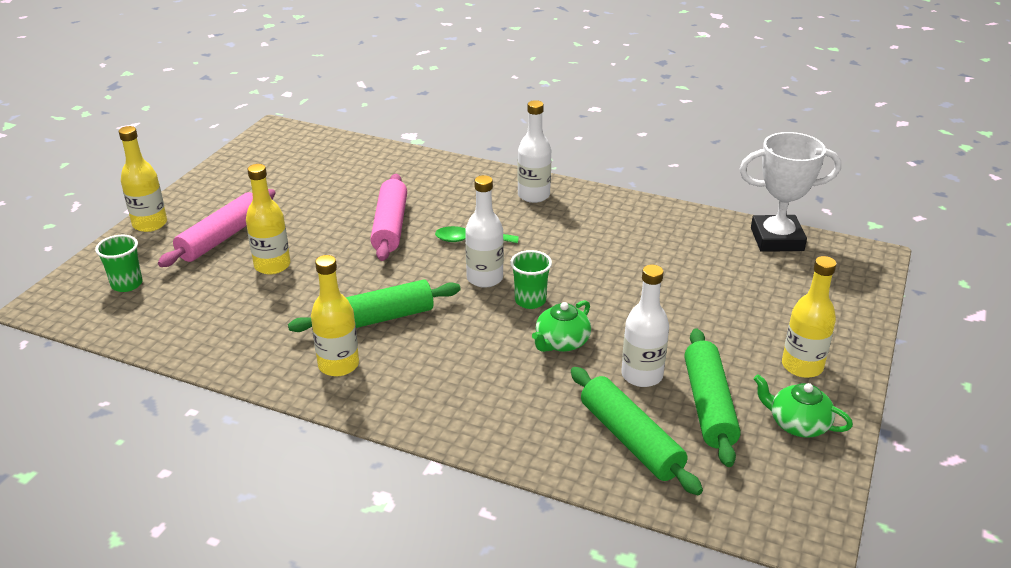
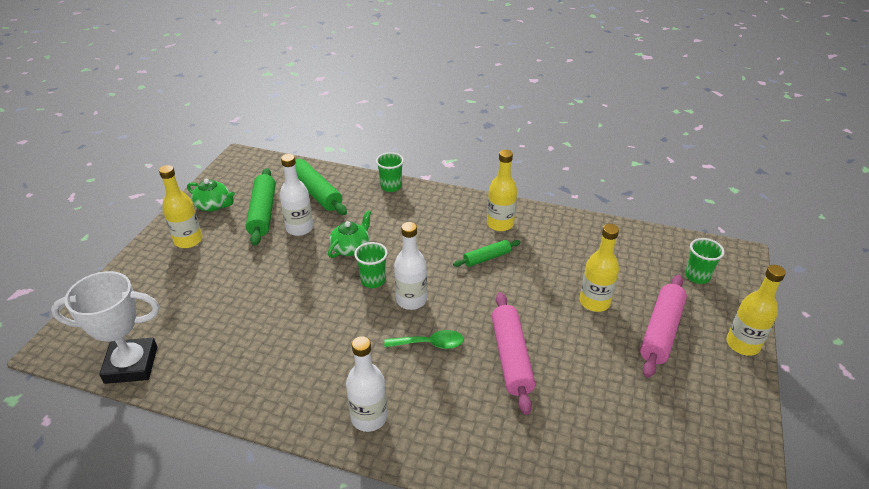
camera: 175 degrees right, 5 degrees up
green rolling pin [288,279,461,332] -> green rolling pin [453,240,521,267], size x0.59
none -> green cup [376,152,404,192]

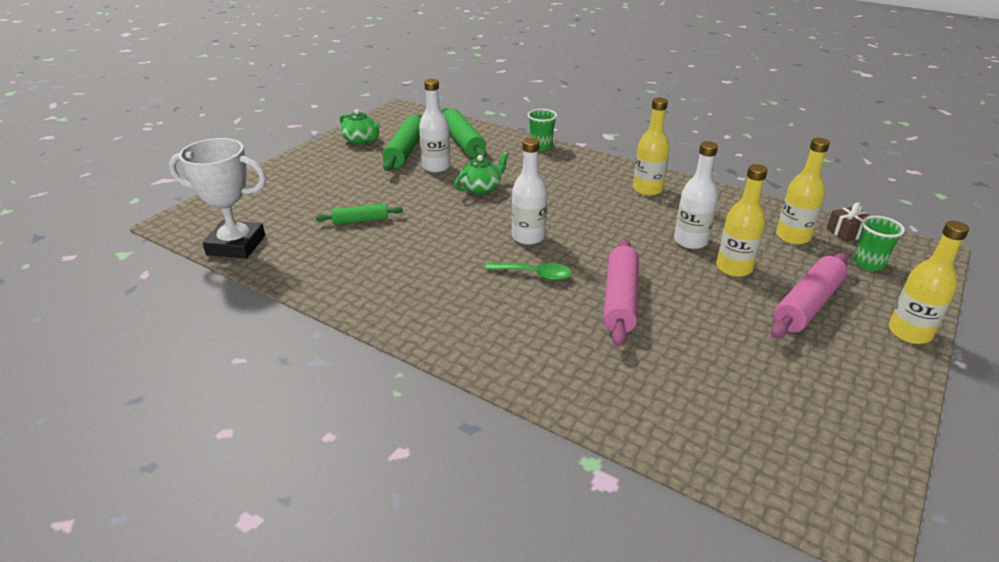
camera: 15 degrees right, 5 degrees down
yellow bottle [159,165,202,248] -> yellow bottle moved to [776,138,830,245]
white bottle [346,336,387,432] -> white bottle moved to [674,141,718,249]
green cup [354,242,388,288] -> none
green rolling pin [453,240,521,267] -> green rolling pin moved to [316,204,403,225]
none -> brown gift [827,202,870,242]

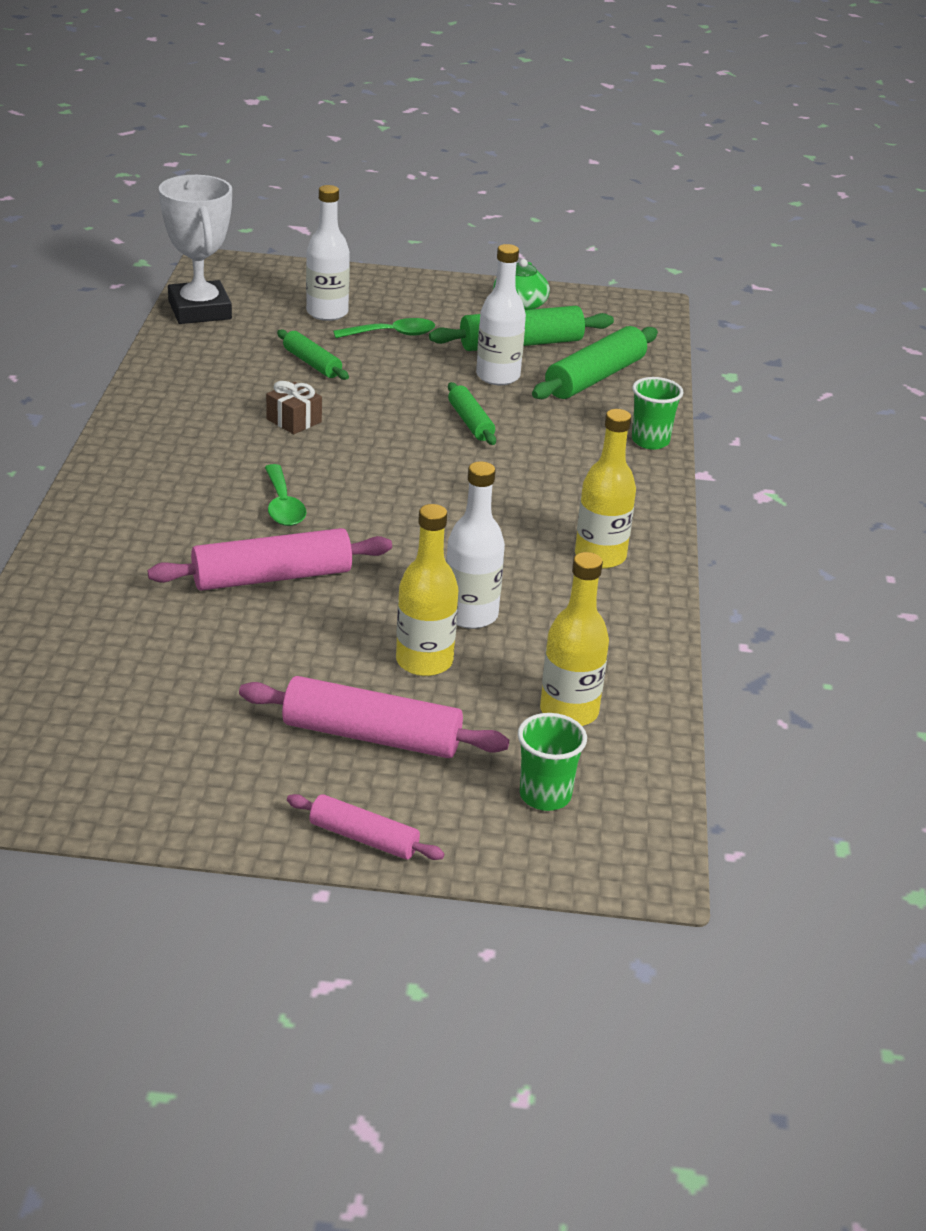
camera: 60 degrees right, 0 degrees up
green teapot [454,152,509,194] -> green rolling pin [448,382,496,445]
white bottle [512,138,547,245] -> white bottle moved to [306,185,350,321]
brown gift [827,202,870,242] -> brown gift moved to [266,381,322,434]
yellow bottle [889,221,969,344] -> pink rolling pin [287,794,444,860]
none -> green spoon [333,318,435,338]

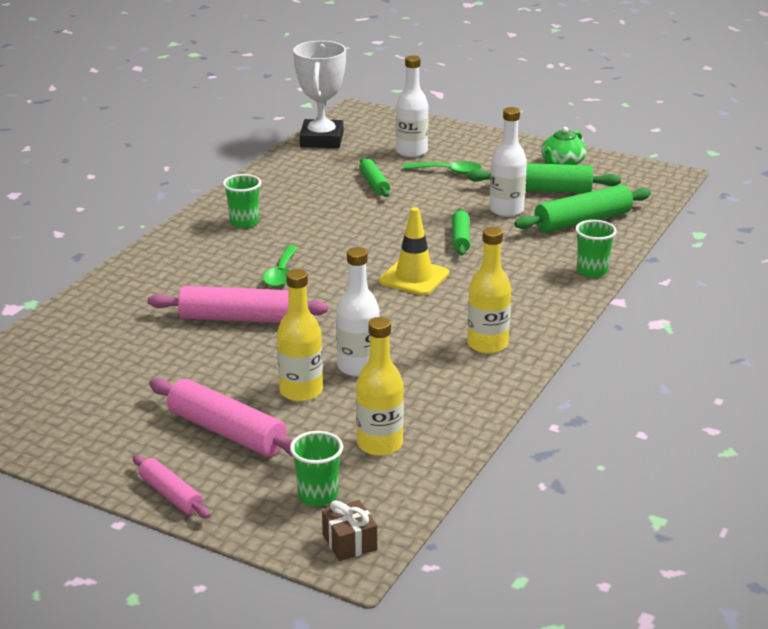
camera: 25 degrees right, 5 degrees down
brown gift [266,381,322,434] -> brown gift moved to [322,500,377,561]
none -> green cup [223,174,261,228]
none -> yellow traffic cone [379,207,449,296]

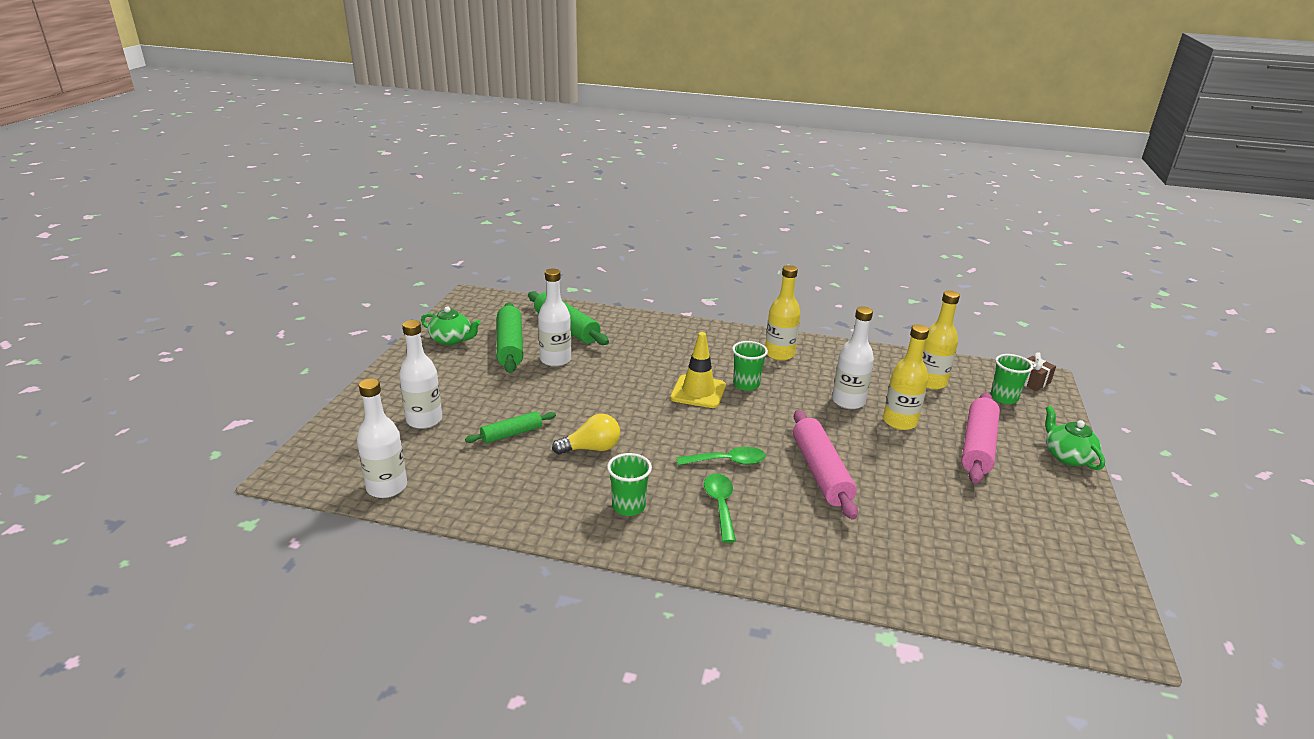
camera: 105 degrees left, 0 degrees up
pink rolling pin [133,455,210,518] -> green teapot [1045,406,1105,470]
white trophy [293,41,346,148] -> white bottle [357,378,407,498]
green spoon [403,161,482,175] -> green spoon moved to [704,473,736,543]
green rolling pin [452,208,470,255] -> none
green cup [575,220,617,278] -> green cup moved to [732,341,768,391]
none -> yellow light bulb [552,414,620,455]

